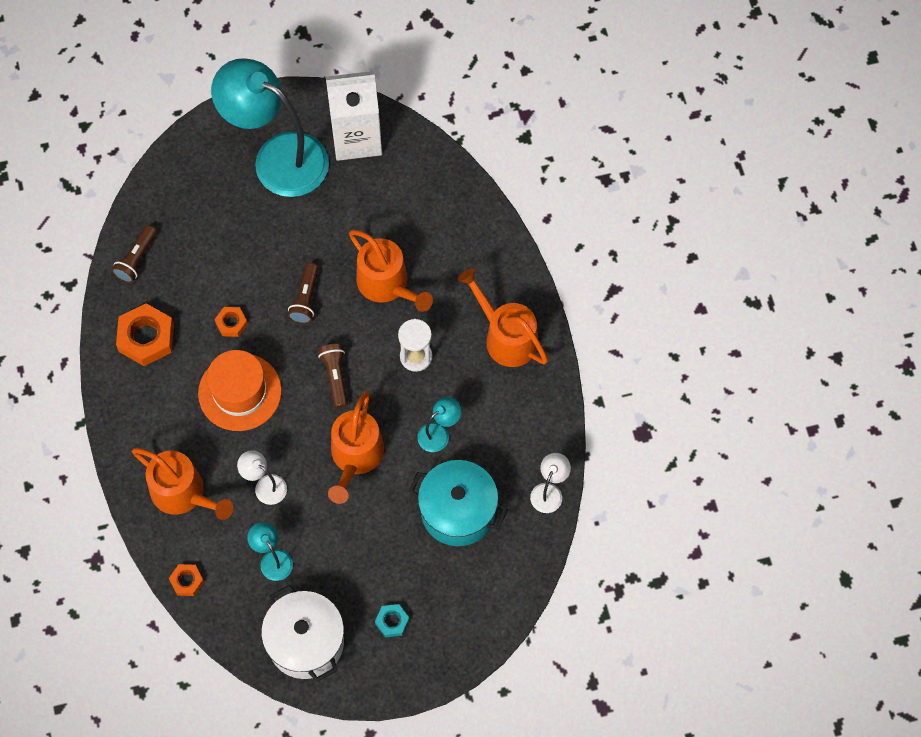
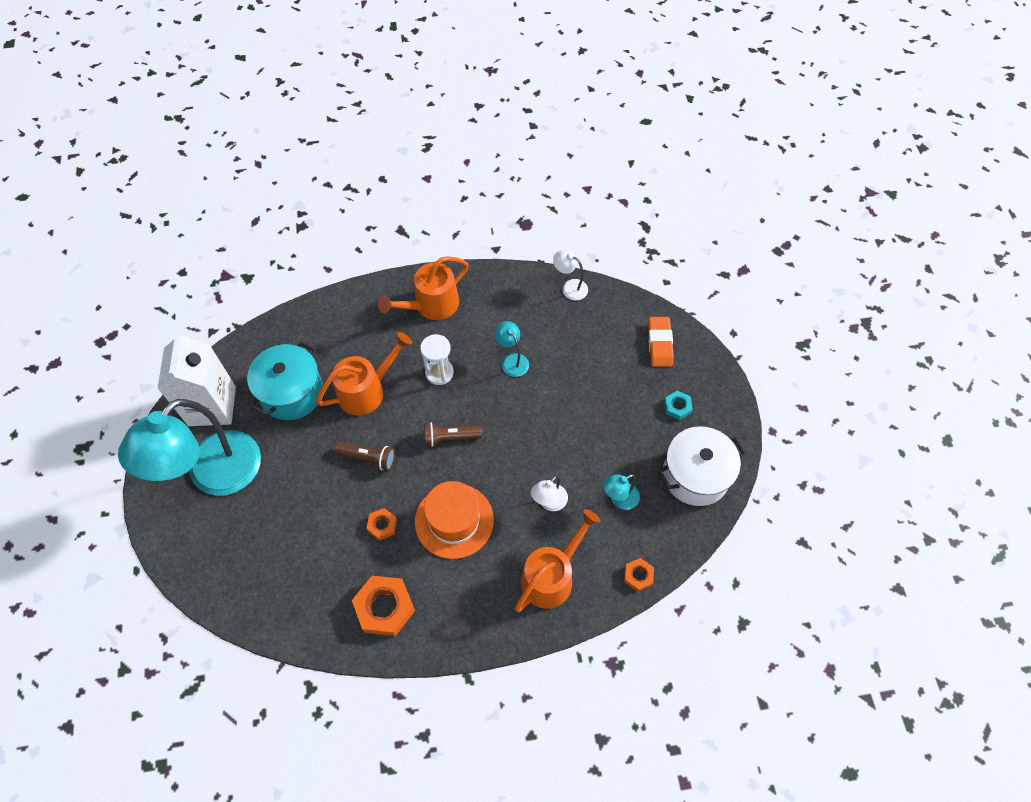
camera: 85 degrees left, 5 degrees down
brown flashlight [111,225,157,283] -> none
orange watering can [328,391,384,504] -> none
turquoise pot [409,460,508,546] -> turquoise pot moved to [247,341,323,420]
none -> orange eraser [648,317,674,367]

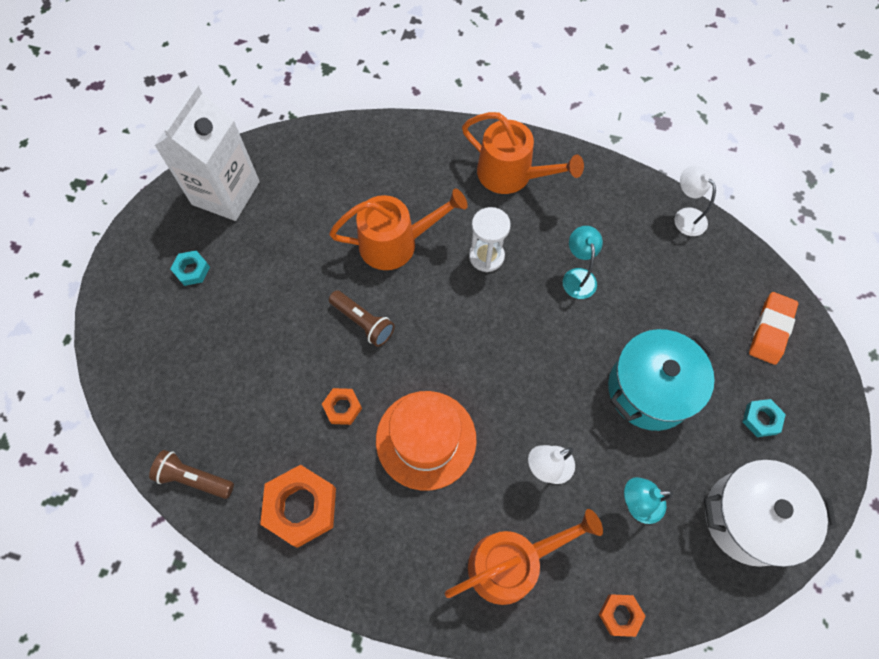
camera: 25 degrees right, 5 degrees up
turquoise lamp [118,399,261,496] -> turquoise nut [170,251,210,286]
turquoise pot [247,341,323,420] -> turquoise pot moved to [608,329,715,431]
orange watering can [378,256,469,320] -> orange watering can turned 135 degrees counterclockwise [462,112,584,194]
brown flashlight [424,422,482,447] -> brown flashlight moved to [149,450,234,499]

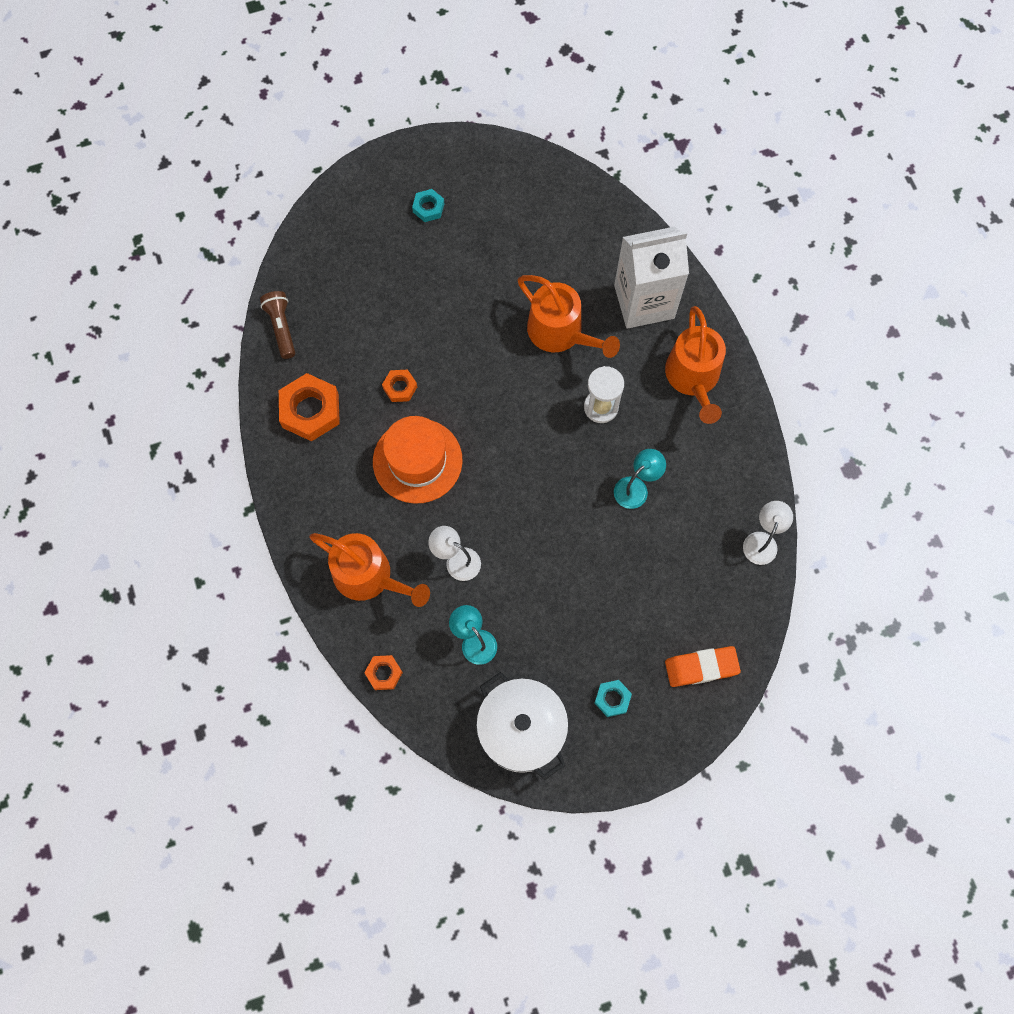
camera: 55 degrees right, 5 degrees up
white carton [154,85,260,221] -> white carton moved to [614,227,689,329]
brown flashlight [329,290,395,347] -> none
turquoise pot [608,329,715,431] -> none

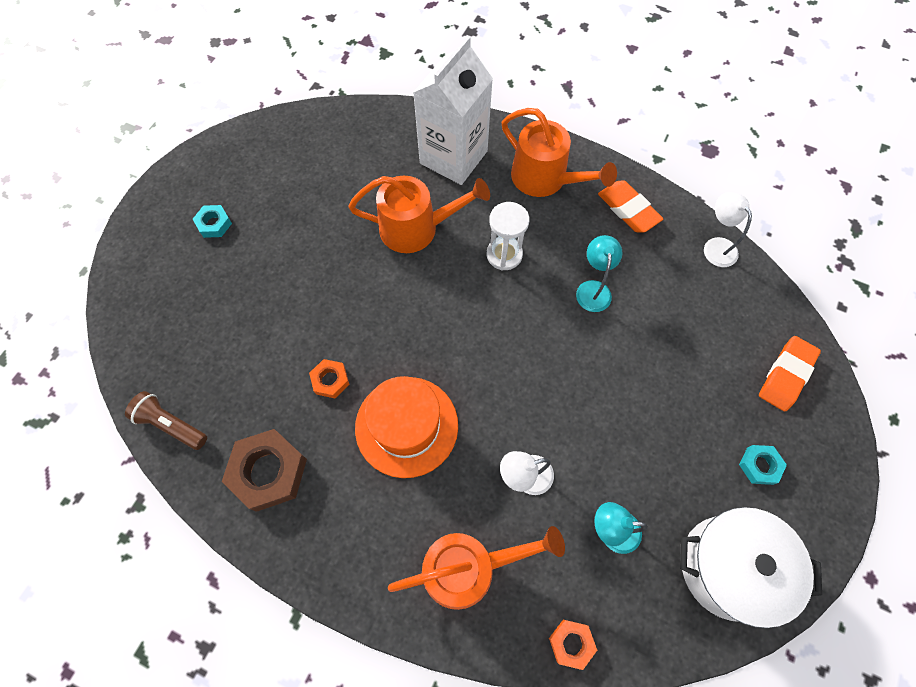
camera: 45 degrees left, 5 degrees down
orange nut [279,373,340,441] -> brown nut [222,429,307,512]
none -> orange eraser [598,180,663,232]

